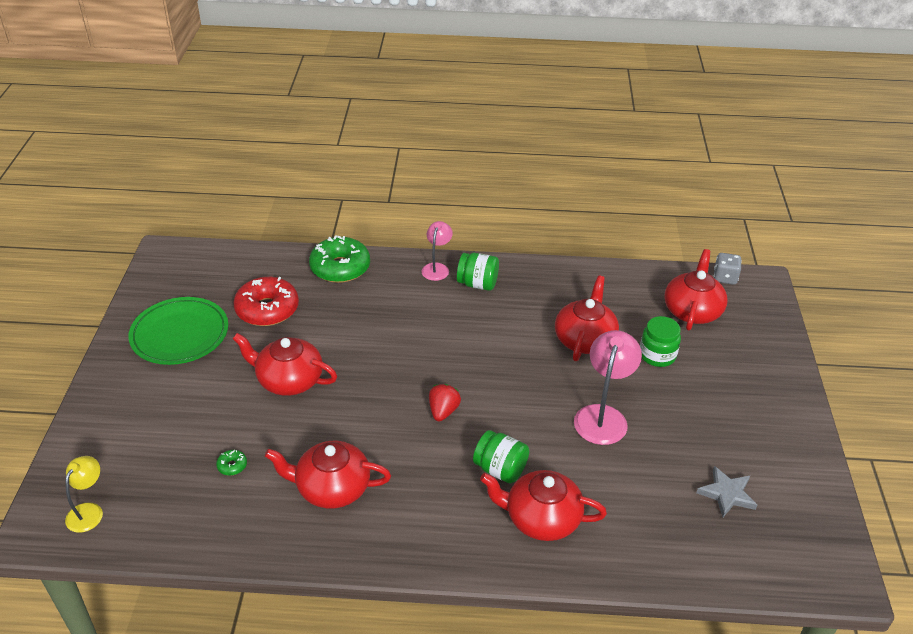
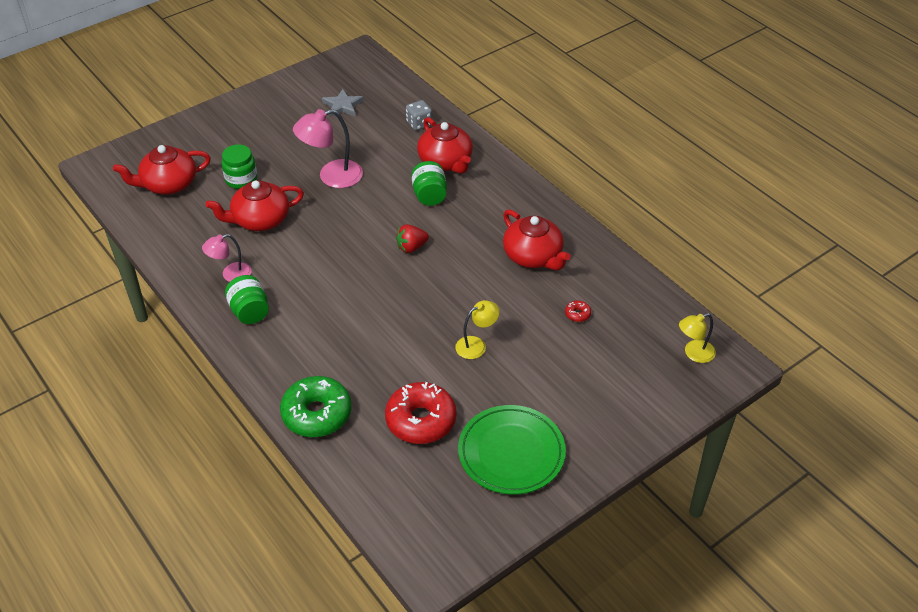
camera: 130 degrees left, 5 degrees up
green donut [216,450,247,476] -> red donut [565,301,591,322]
red teapot [233,333,337,396] -> yellow lamp [455,300,500,359]
pink lamp [421,221,453,281] -> pink lamp moved to [202,234,252,282]
grey dice [714,253,742,285] -> grey dice moved to [406,100,432,130]

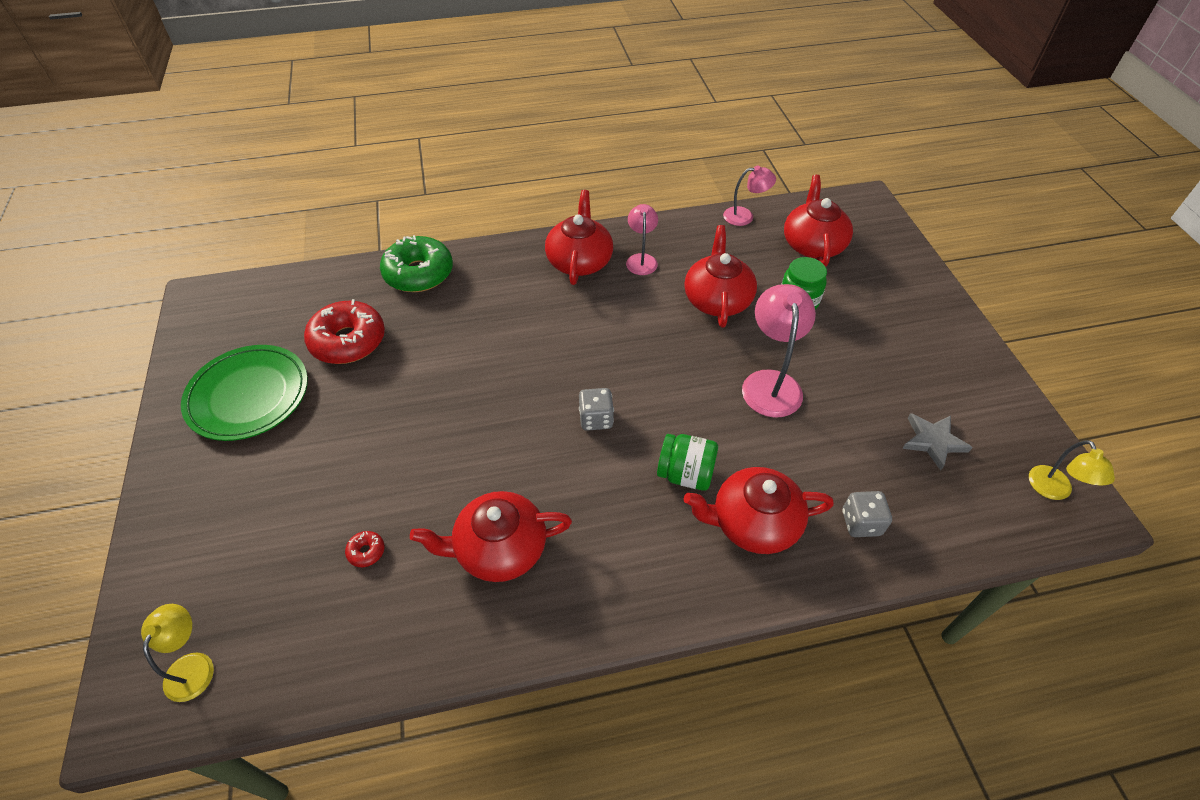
camera: 115 degrees right, 5 degrees up
green jar [225,275,269,324] -> red teapot [545,190,613,285]
red strawberry [396,224,429,253] -> grey dice [579,388,614,431]
yellow lamp [455,300,500,359] -> yellow lamp moved to [1029,440,1115,500]
none -> pink lamp [723,165,776,226]

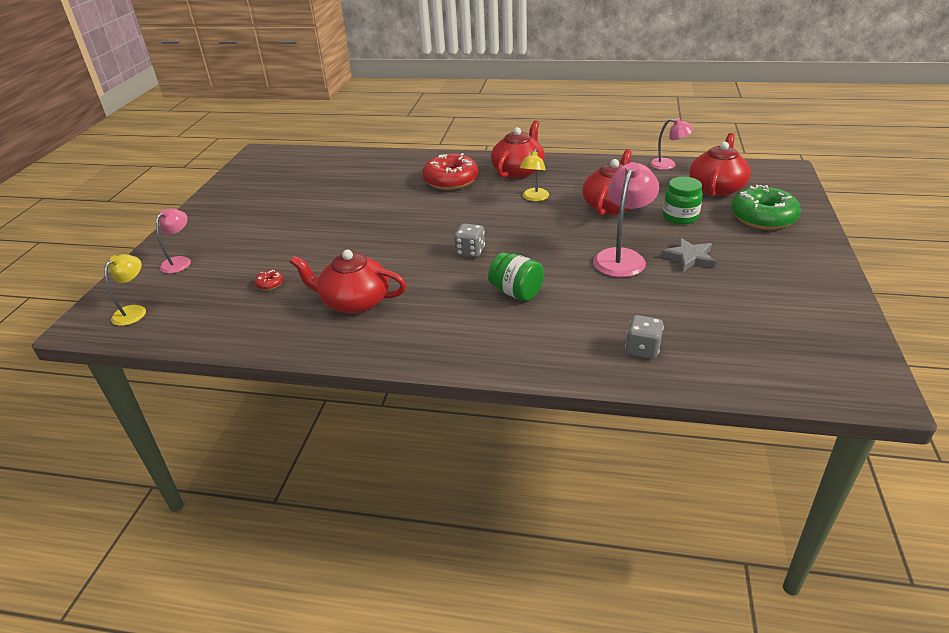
camera: 25 degrees right, 15 degrees down
green plate [181,345,308,441] -> none
red donut [304,299,385,364] -> red donut moved to [422,153,478,190]
green donut [380,235,453,292] -> green donut moved to [731,185,801,230]
pink lamp [626,204,658,275] -> pink lamp moved to [156,209,191,274]
red teapot [684,467,834,554] -> none
grey star [902,413,973,470] -> grey star moved to [661,237,716,272]
yellow lamp [1029,440,1115,500] -> yellow lamp moved to [520,149,549,201]

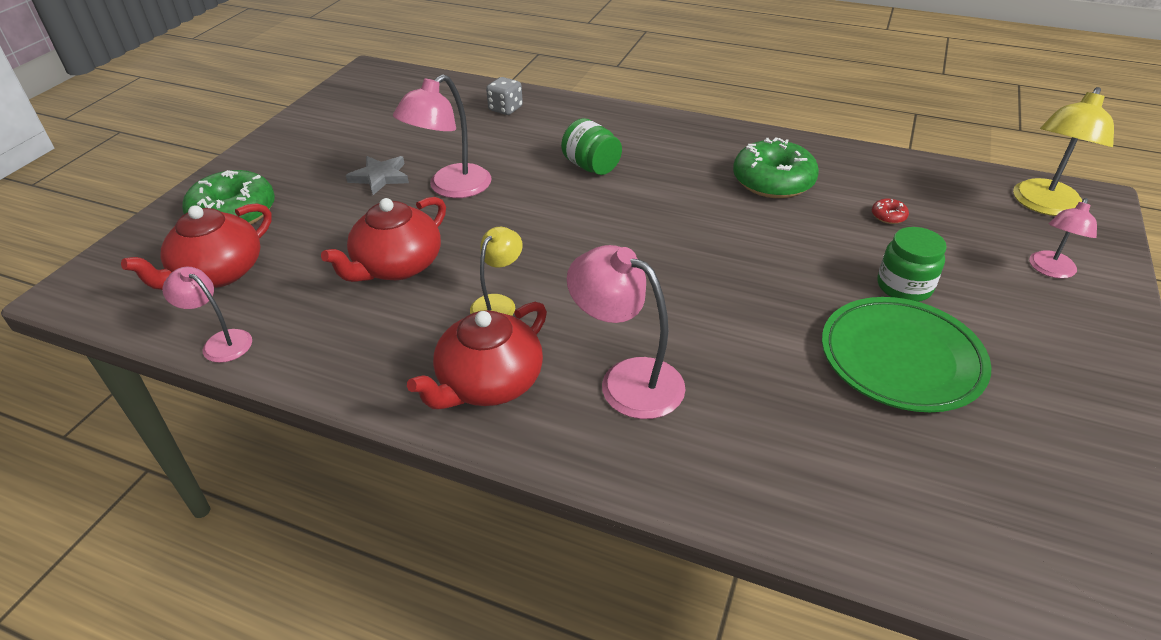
camera: 170 degrees left, 5 degrees up
yellow lamp [104,254,146,326] -> yellow lamp [1013,87,1114,216], size x1.64
red teapot [290,250,407,314] -> green donut [733,137,819,198]
red donut [422,153,478,190] -> pink lamp [567,245,686,419]
grey dice [454,223,485,257] -> none
green jar [663,177,703,224] -> green jar moved to [877,227,947,302]
none -> green plate [822,297,991,412]

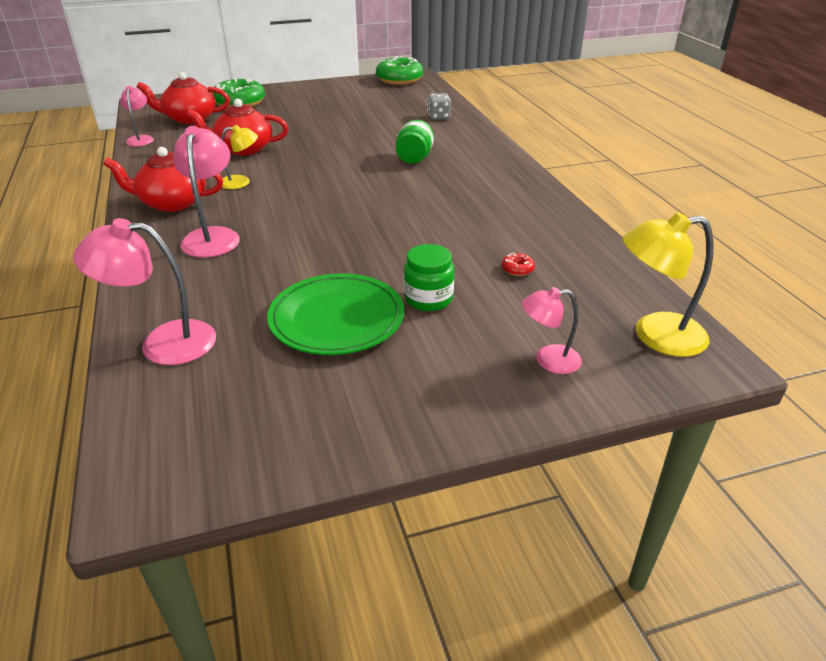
camera: 50 degrees right, 5 degrees down
grey star [346,156,409,195] -> none
pink lamp [393,74,491,198] -> pink lamp moved to [73,218,216,365]
green donut [733,137,819,198] -> green donut moved to [376,56,423,85]

